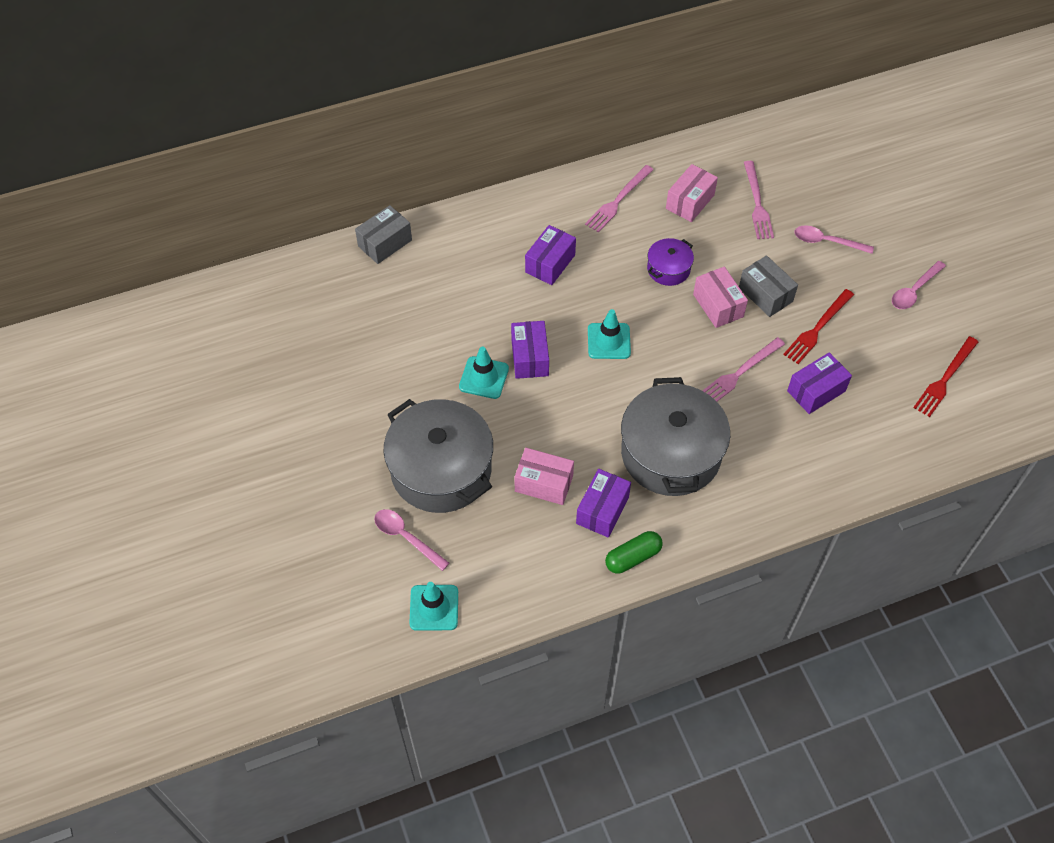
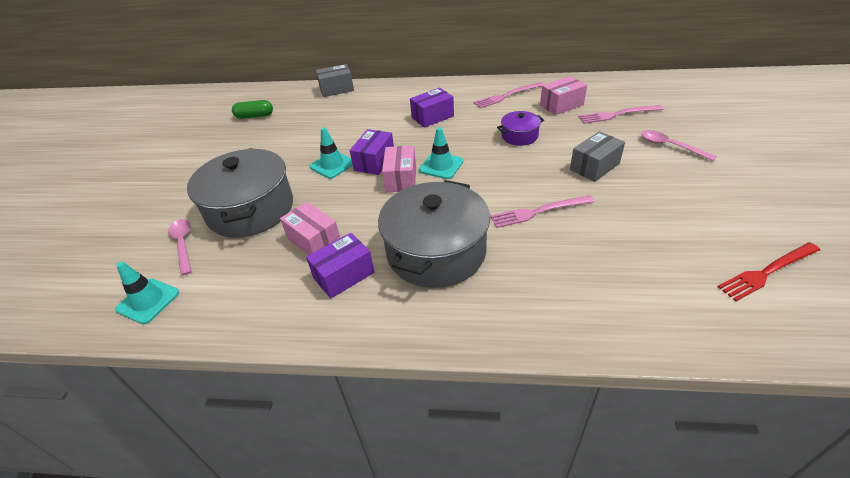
camera: 30 degrees right, 15 degrees down
green capsule [605,531,663,574] -> green capsule moved to [232,100,273,119]
pink box [693,267,748,328] -> pink box moved to [382,146,416,192]
grey box [739,255,798,317] -> grey box turned 60 degrees clockwise [570,131,625,182]
pink fork [744,161,774,239] -> pink fork turned 60 degrees clockwise [578,105,664,124]
red fork [783,289,854,364] -> none
purple box [787,352,852,414] -> none
pink spoon [892,261,946,309] -> none

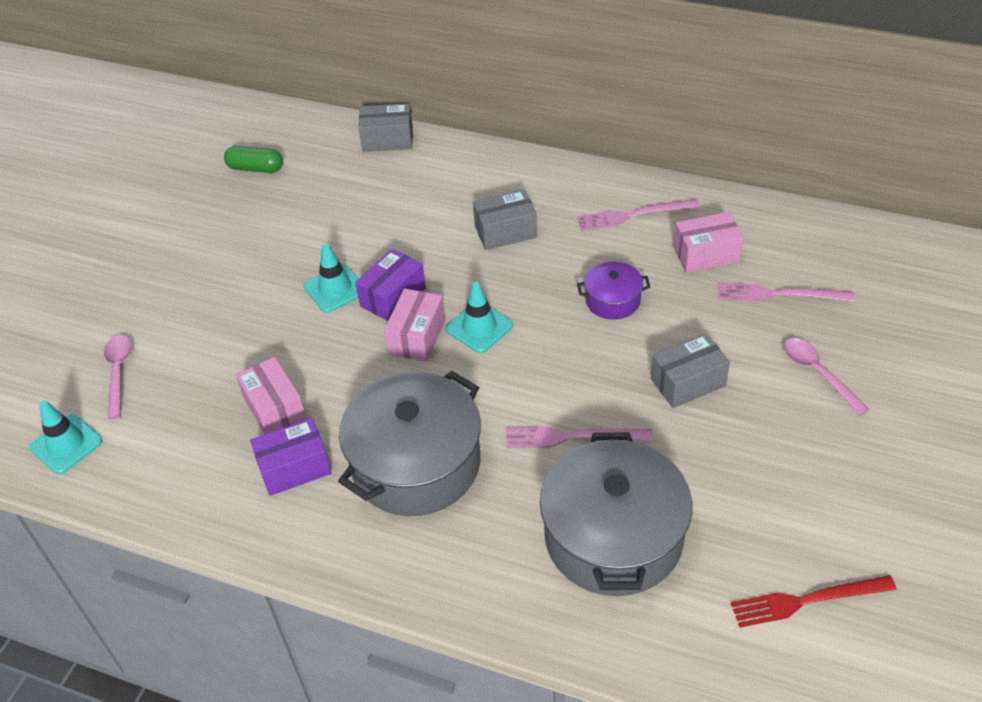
camera: 15 degrees right, 5 degrees up
grey pot [187,148,293,238] -> grey pot moved to [540,432,692,596]
purple box [410,88,454,128] -> grey box [473,190,537,250]

